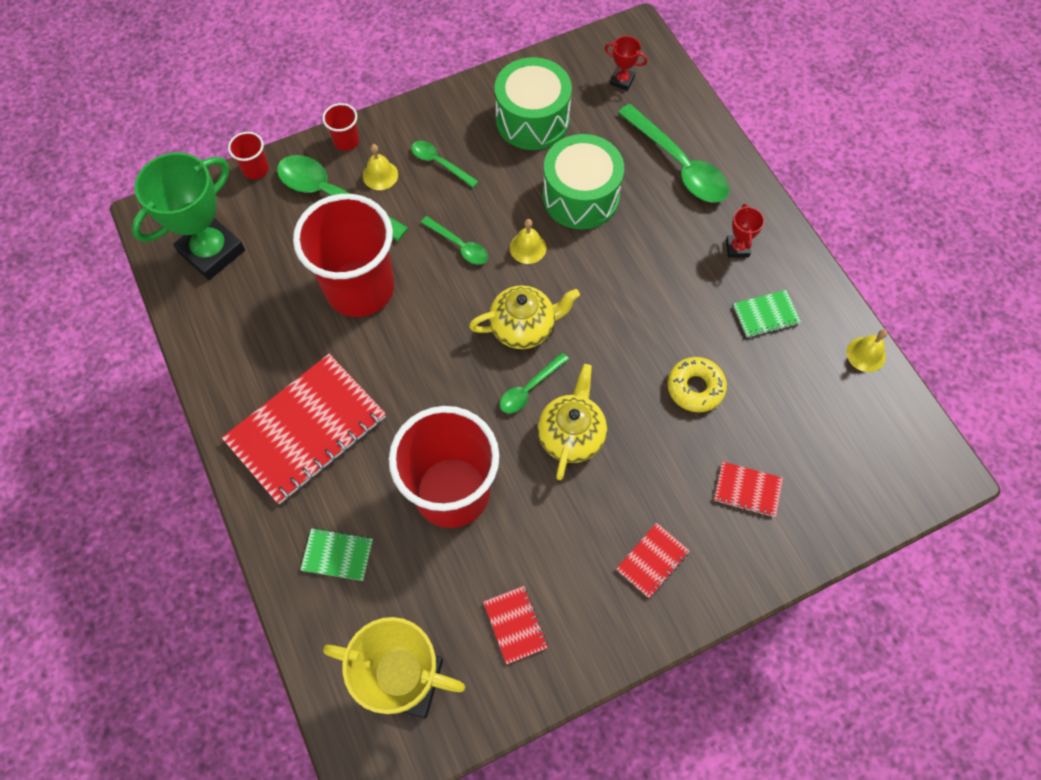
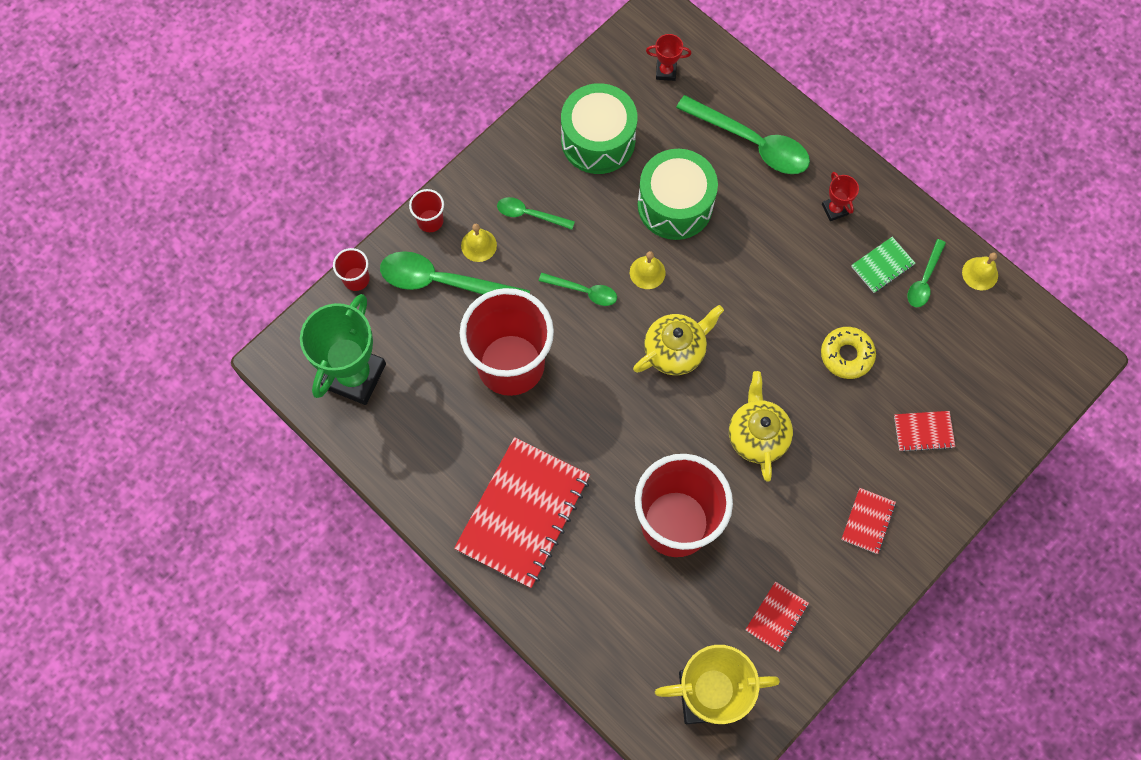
camera: 20 degrees left, 5 degrees up
green notebook [300,528,373,581] -> none
red notebook [483,586,548,665] -> red notebook turned 75 degrees clockwise [745,581,809,652]
green spoon [500,353,569,414] -> green spoon moved to [907,239,946,307]

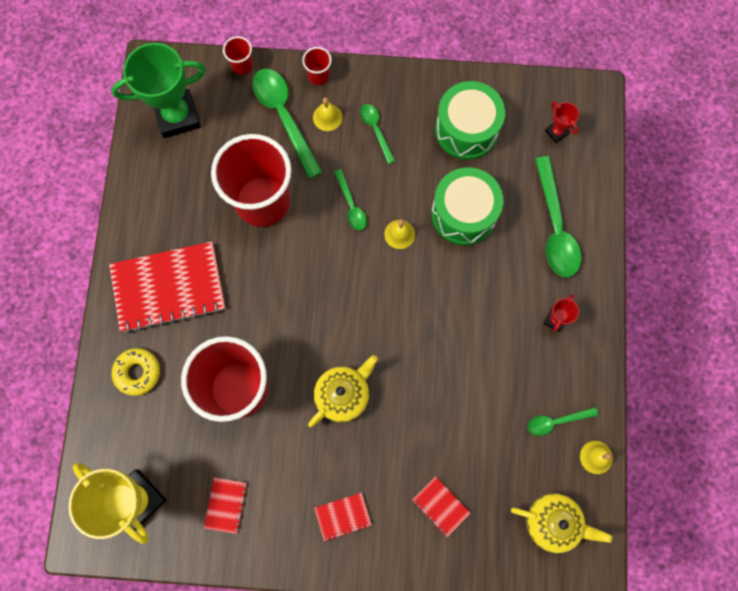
camera: 50 degrees right, 5 degrees up
yellow teapot [633,305,724,375] -> yellow teapot moved to [511,493,612,553]
red notebook [745,581,809,652] -> red notebook turned 75 degrees counterclockwise [204,478,247,534]
yellow donut [821,327,876,379] -> yellow donut moved to [112,348,160,396]
green notebook [851,237,915,293] -> none

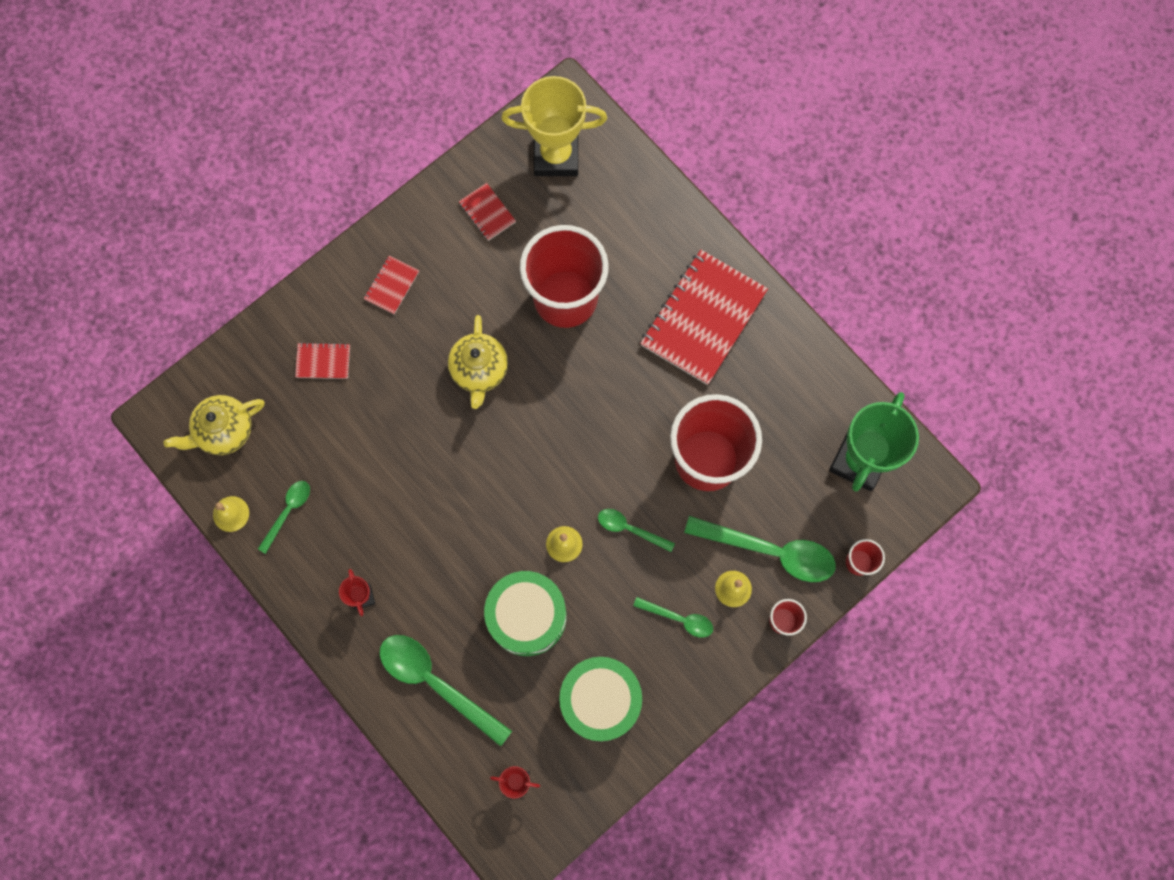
camera: 135 degrees right, 0 degrees up
yellow donut [112,348,160,396] -> none

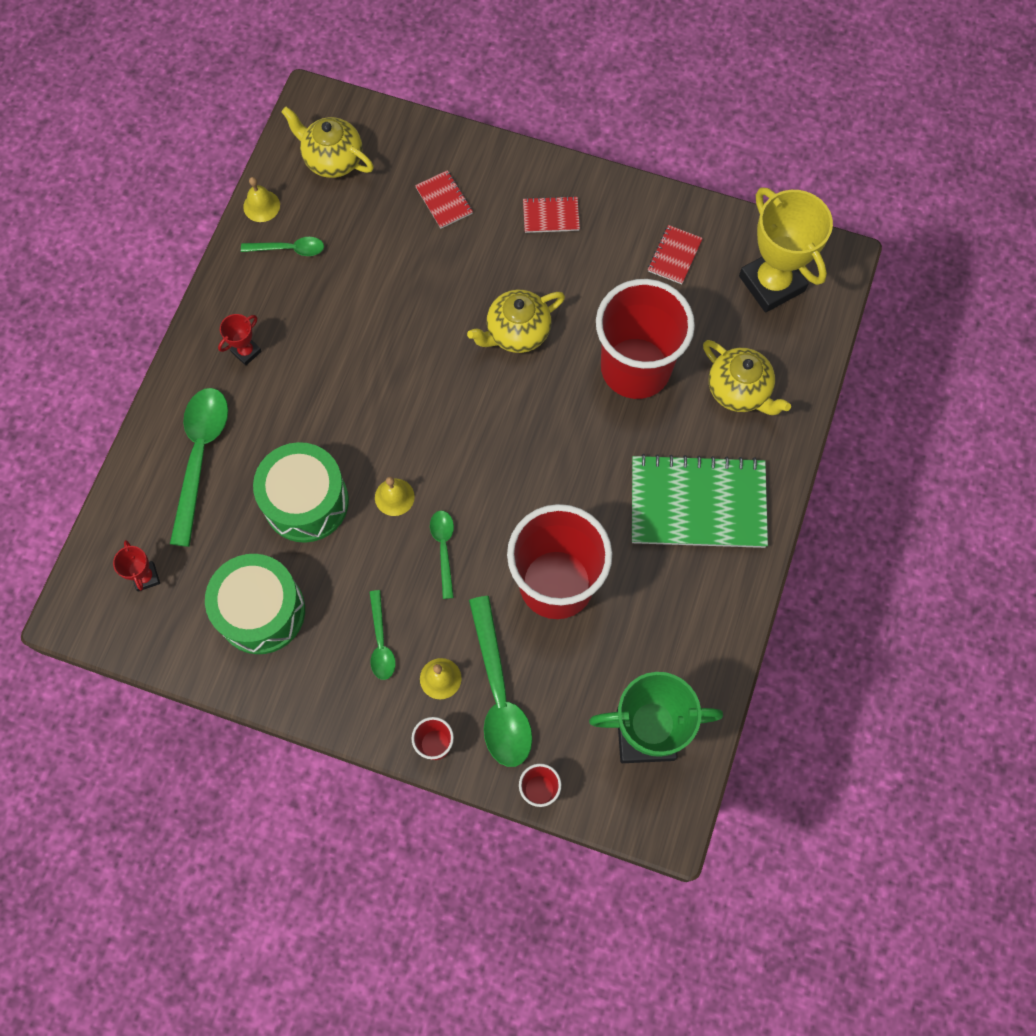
camera: 60 degrees right, 5 degrees down
red notebook [640,250,768,385] -> green notebook [632,454,768,548]
none -> yellow teapot [703,340,791,415]

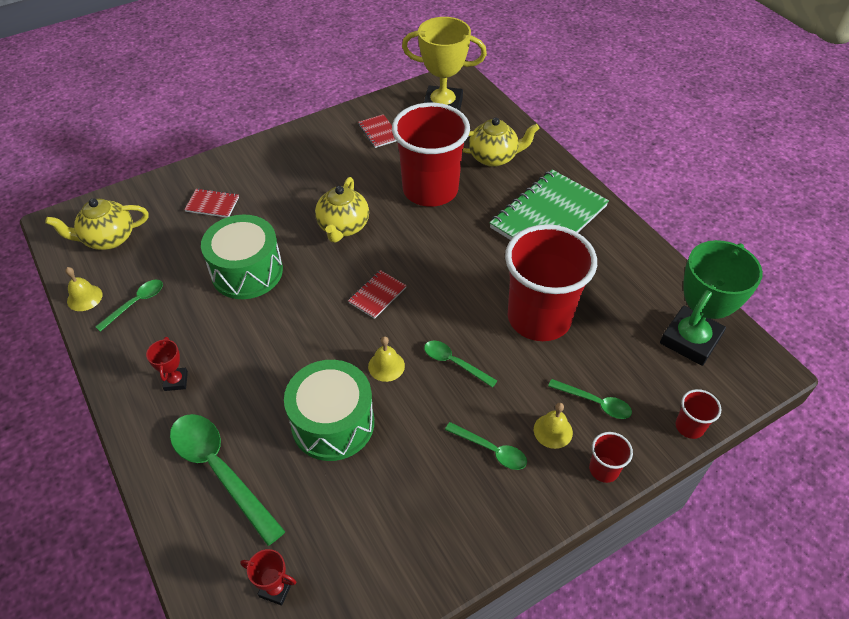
camera: 50 degrees left, 20 degrees down
green drum [205,554,305,654] -> green drum moved to [201,215,283,299]
green spoon [469,596,532,767] -> green spoon [548,379,632,419], size x0.54
red notebook [523,196,580,233] -> red notebook moved to [348,270,407,319]

